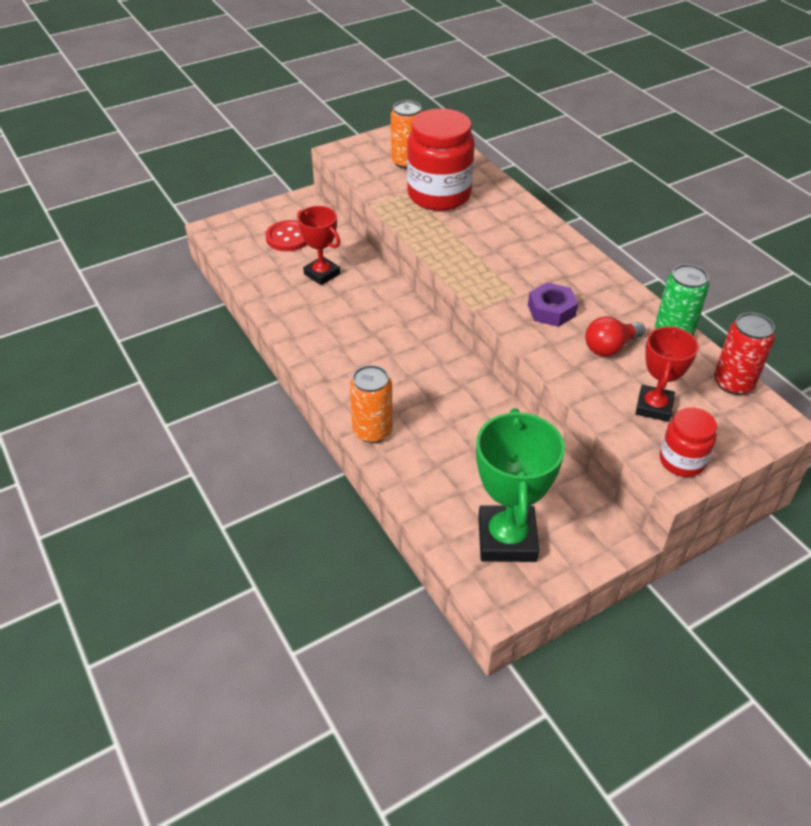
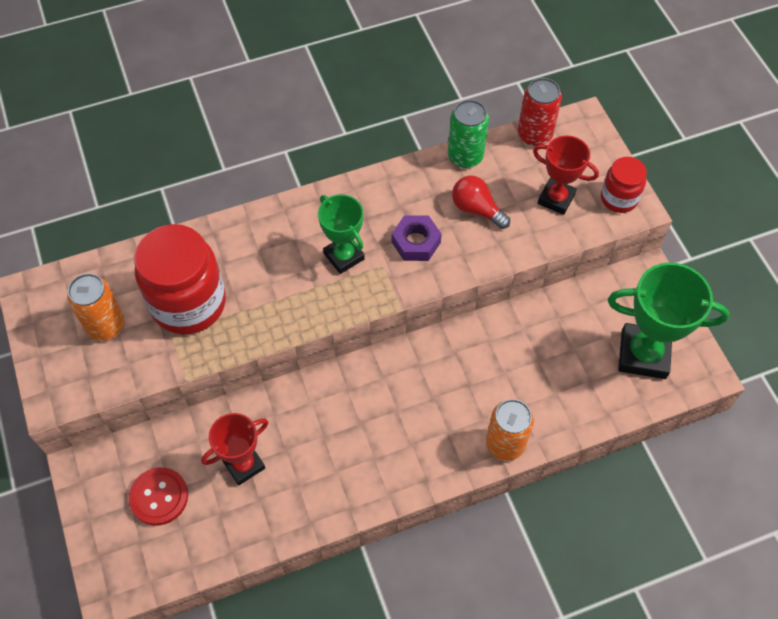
camera: 80 degrees left, 15 degrees up
red light bulb [585,316,645,357] -> red light bulb turned 150 degrees clockwise [452,176,510,229]
none -> green trophy [318,194,365,274]

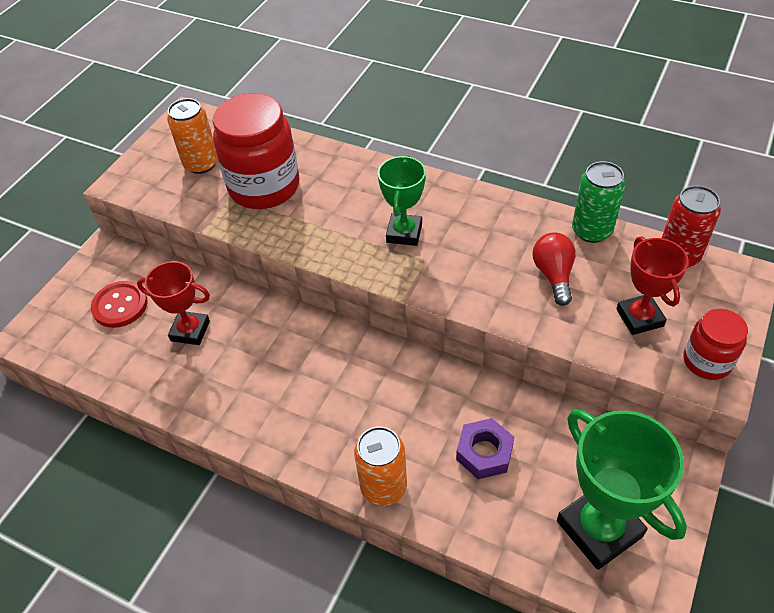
camera: 50 degrees right, 10 degrees down
purple nut [392,215,442,261] -> purple nut moved to [456,418,514,479]

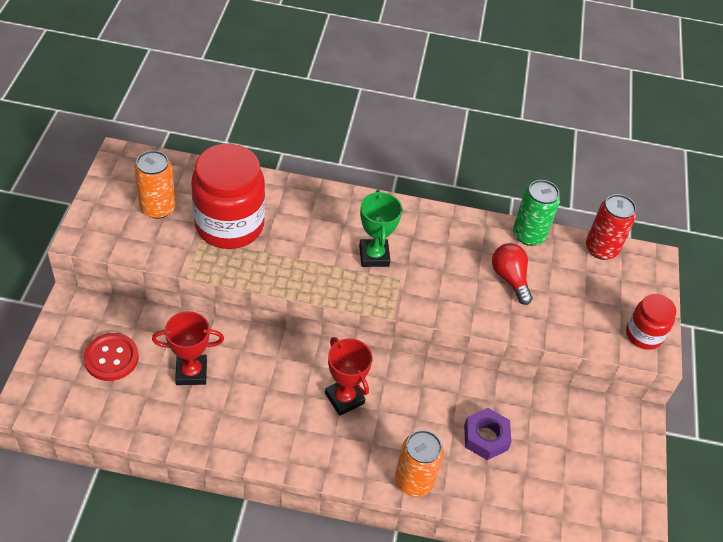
camera: 25 degrees left, 0 degrees up
green trophy [557,409,687,570] -> none
red trophy [616,236,689,335] -> red trophy moved to [325,337,373,416]

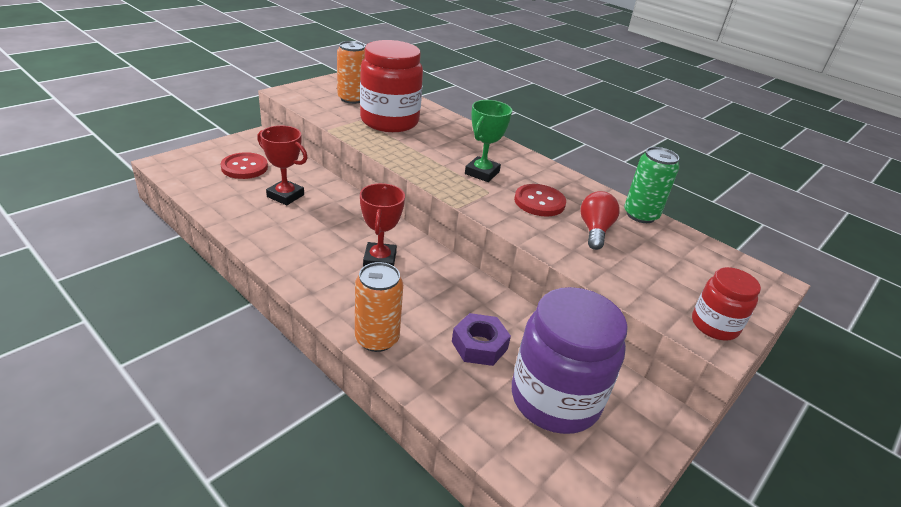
camera: 35 degrees right, 15 degrees down
red can [586,194,636,260] -> none
none -> purple jar [512,287,628,434]
none -> red button [514,184,566,217]

